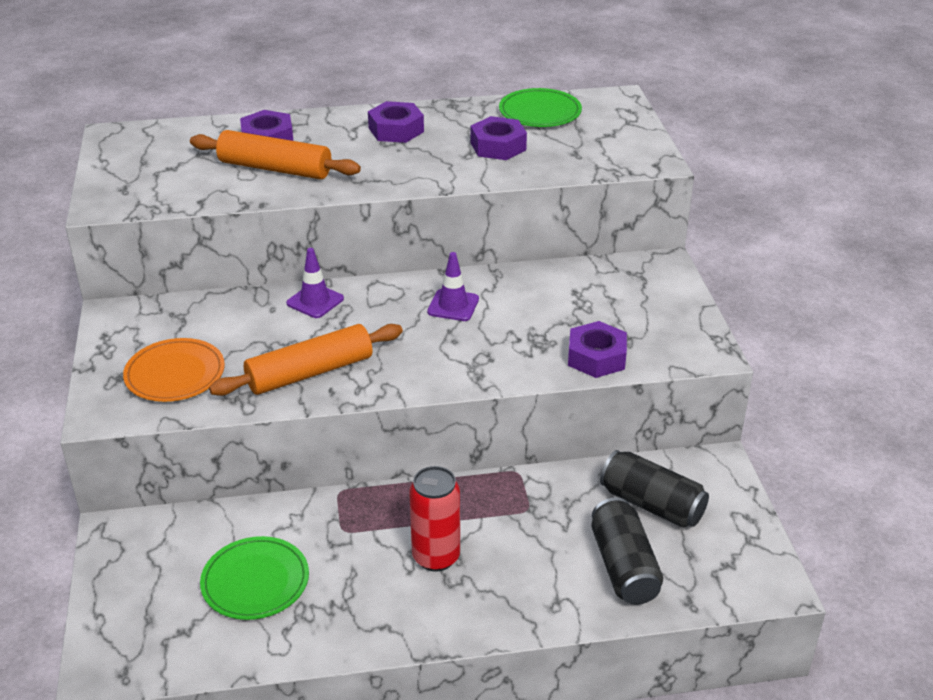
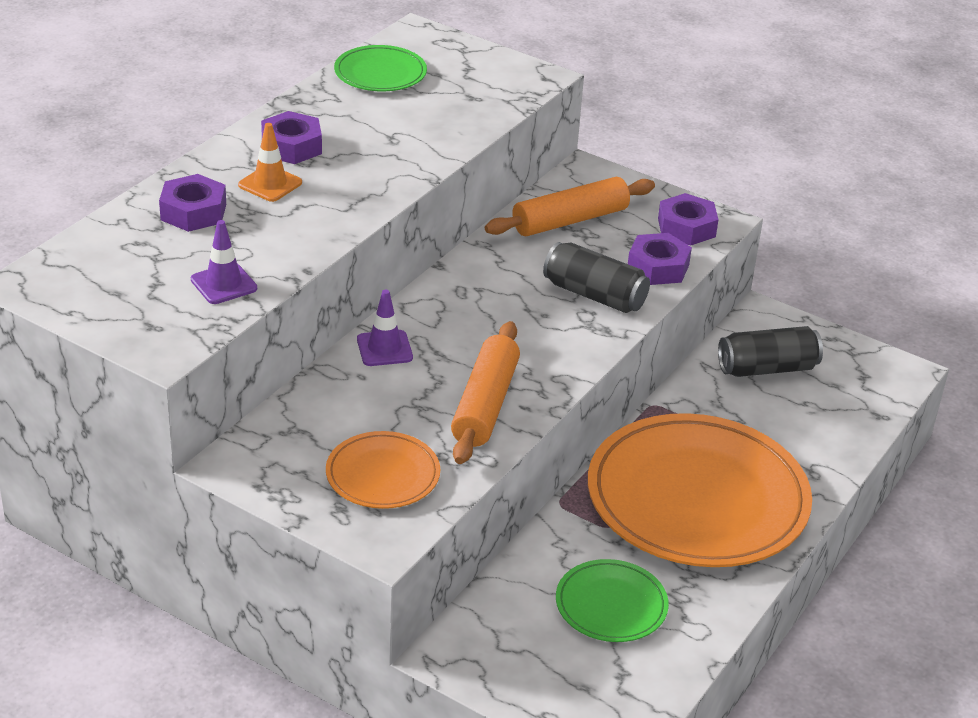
camera: 50 degrees left, 0 degrees up
orange rolling pin [190,130,361,180] -> orange rolling pin moved to [485,177,655,236]
red can [409,466,460,572] -> orange plate [588,413,812,567]
purple traffic cone [427,252,479,321] -> purple traffic cone moved to [191,220,257,304]
purple nut [471,116,527,160] -> purple nut moved to [658,193,719,246]
black can [591,497,663,605] -> black can moved to [543,242,650,313]
none -> orange traffic cone [238,123,302,202]

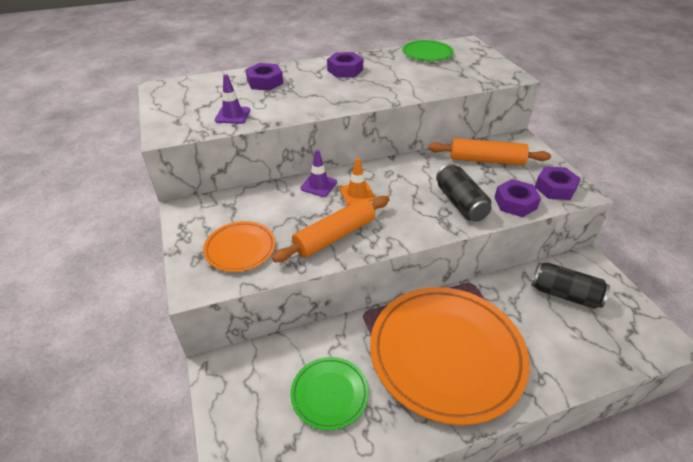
camera: 40 degrees right, 5 degrees up
orange traffic cone [238,123,302,202] -> orange traffic cone moved to [340,158,375,205]

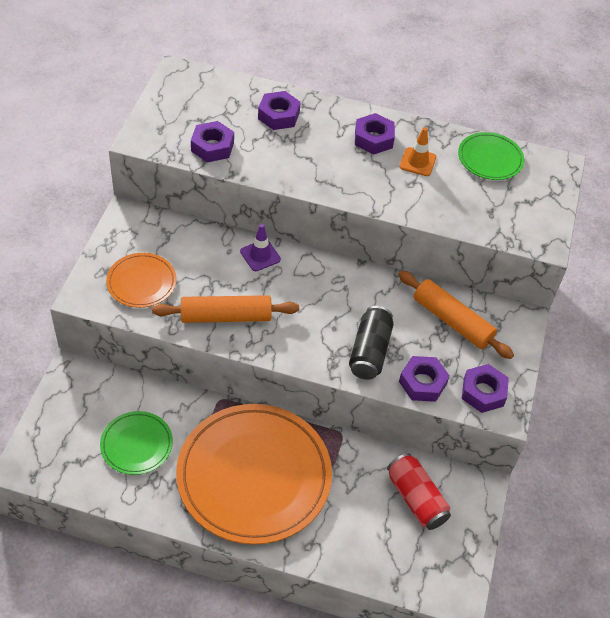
camera: 30 degrees right, 10 degrees up
purple traffic cone [215,74,250,124] -> purple nut [191,121,234,163]
orange traffic cone [340,158,375,205] -> orange traffic cone moved to [400,127,436,176]
black can [531,262,610,309] -> red can [387,453,451,530]

